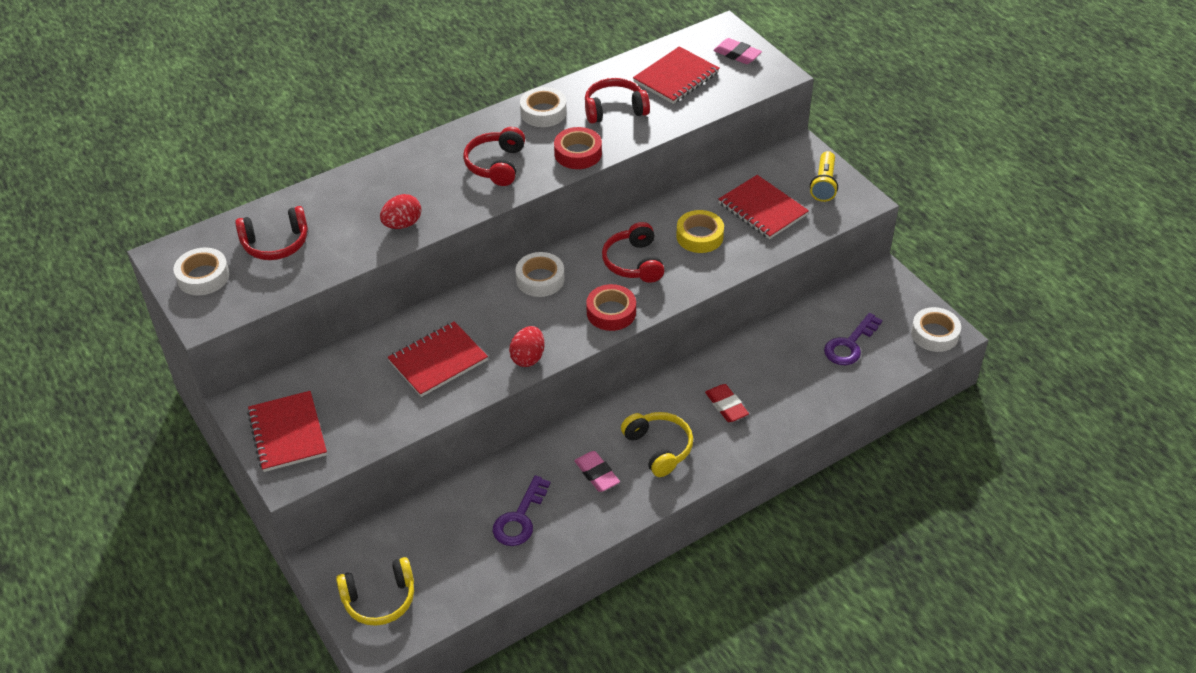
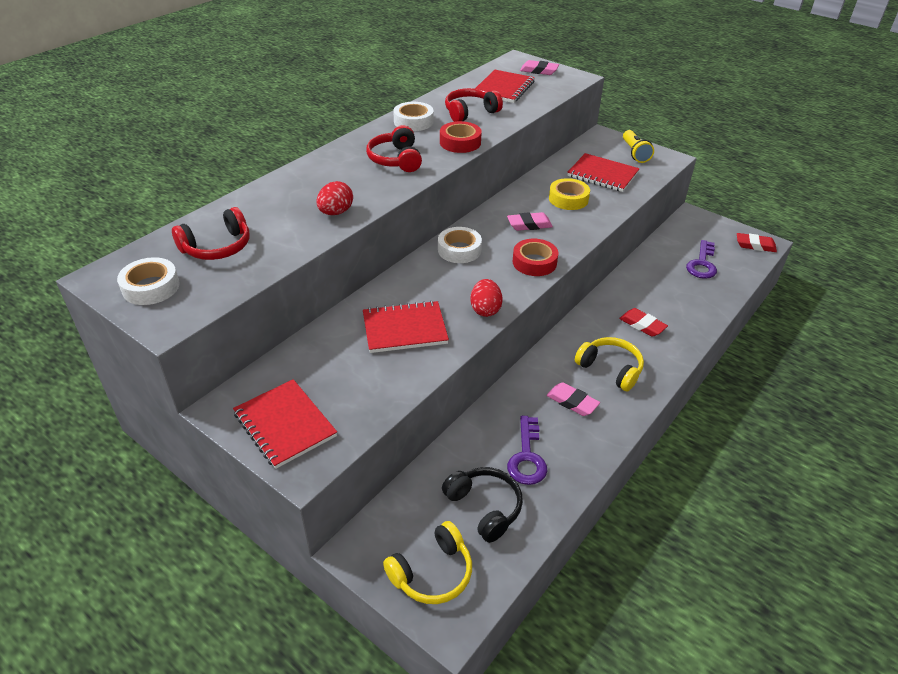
camera: 20 degrees left, 5 degrees down
red notebook [387,321,488,397] -> red notebook turned 45 degrees clockwise [363,301,449,353]
red headphones [602,222,664,283] -> pink eraser [507,212,553,231]
white tape [911,307,961,352] -> red eraser [737,233,777,252]
none -> black headphones [442,467,523,543]

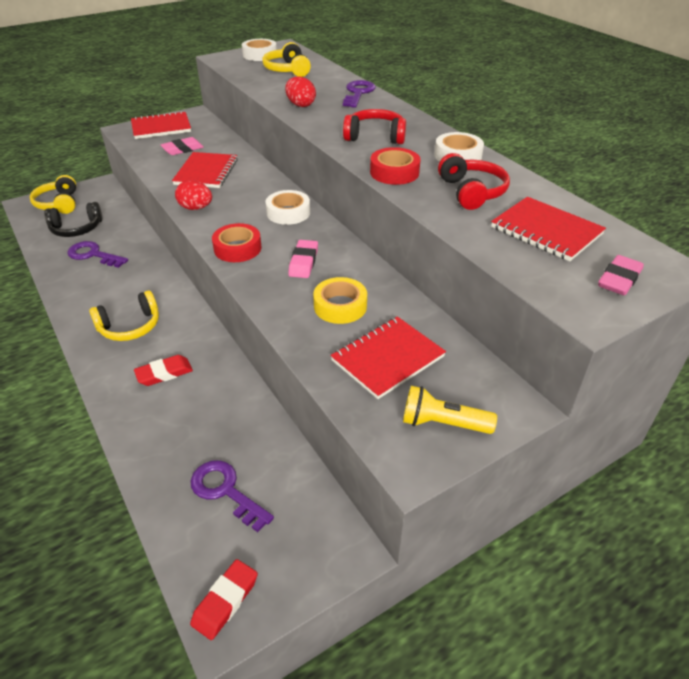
camera: 110 degrees right, 0 degrees up
red headphones [172,207,250,260] -> yellow headphones [262,42,311,77]
pink eraser [546,382,600,416] -> pink eraser moved to [161,137,204,155]
none -> purple key [343,80,376,108]

